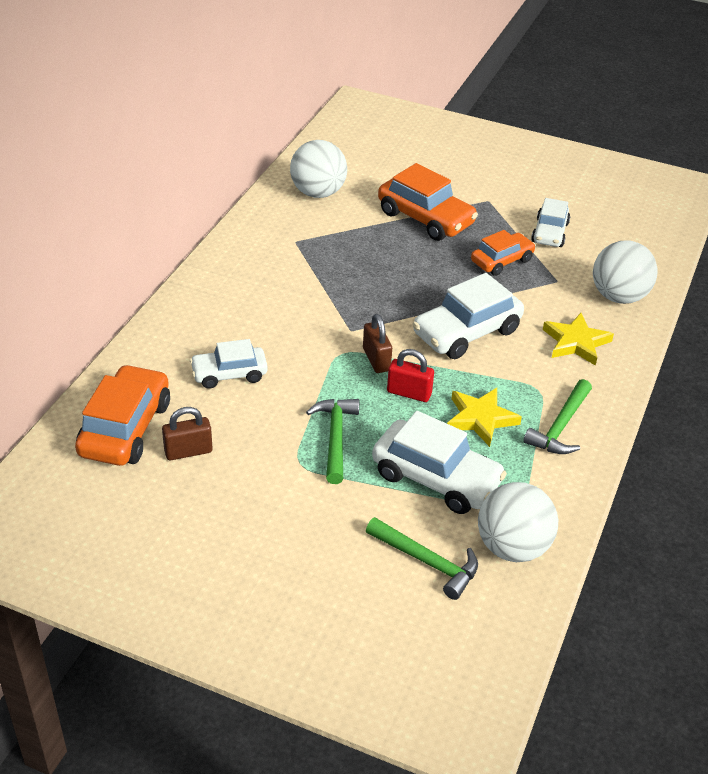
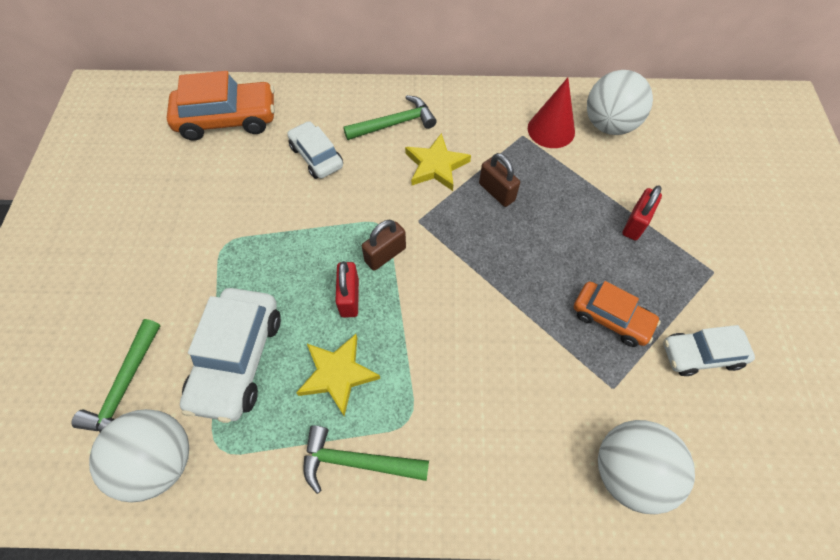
camera: 70 degrees right, 20 degrees up
brown padlock [162,407,213,460] -> brown padlock moved to [479,153,520,207]
green hammer [306,399,359,484] -> green hammer moved to [343,95,437,140]
orange car [378,163,478,241] -> red padlock [622,185,662,240]
white car [412,273,524,359] -> none
yellow star [543,313,614,366] -> yellow star moved to [405,133,471,191]
none -> red cone [528,78,575,148]

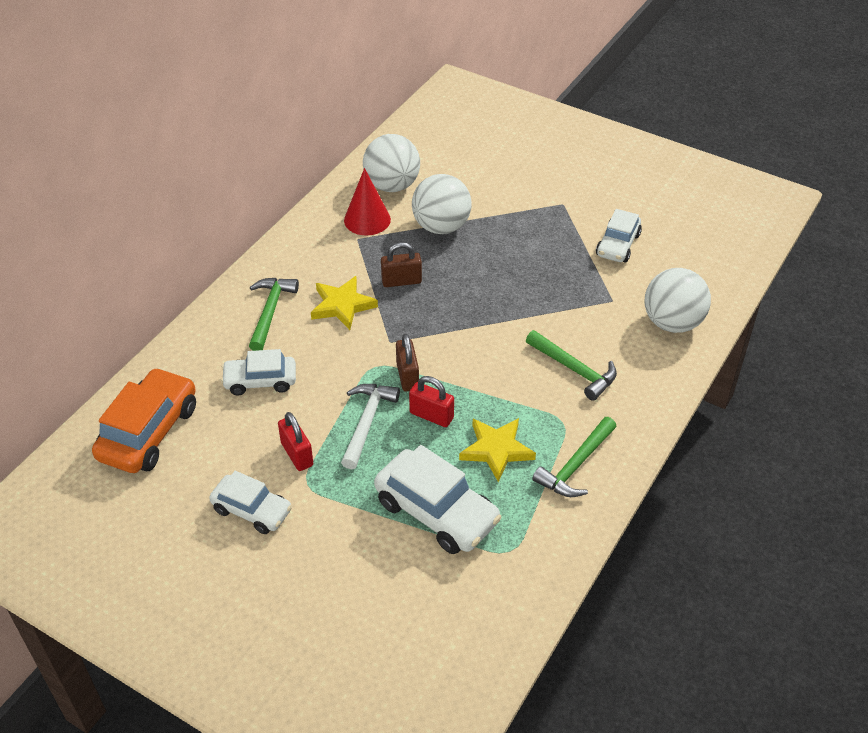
camera: 60 degrees left, 15 degrees down
green hammer [71,319,160,432] -> green hammer moved to [526,330,617,401]
white ball [89,409,189,503] -> white ball moved to [412,174,472,234]
orange car [574,281,661,347] -> none
red padlock [622,185,662,240] -> red padlock moved to [278,412,313,471]
none -> white car [209,471,292,534]
none -> white hammer [341,384,400,469]

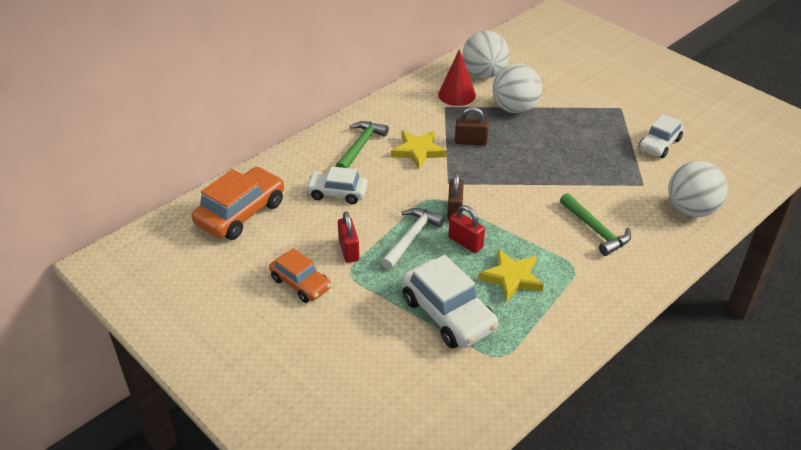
camera: 15 degrees right, 5 degrees down
white car [209,471,292,534] -> orange car [269,248,331,303]
green hammer [532,417,617,497] -> none

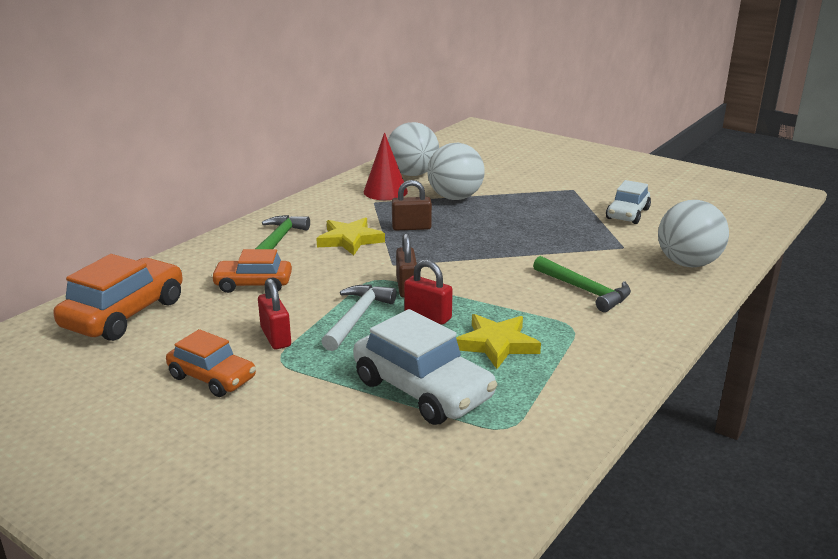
camera: 10 degrees left, 15 degrees down
white car [305,166,368,204] -> orange car [211,249,292,293]

